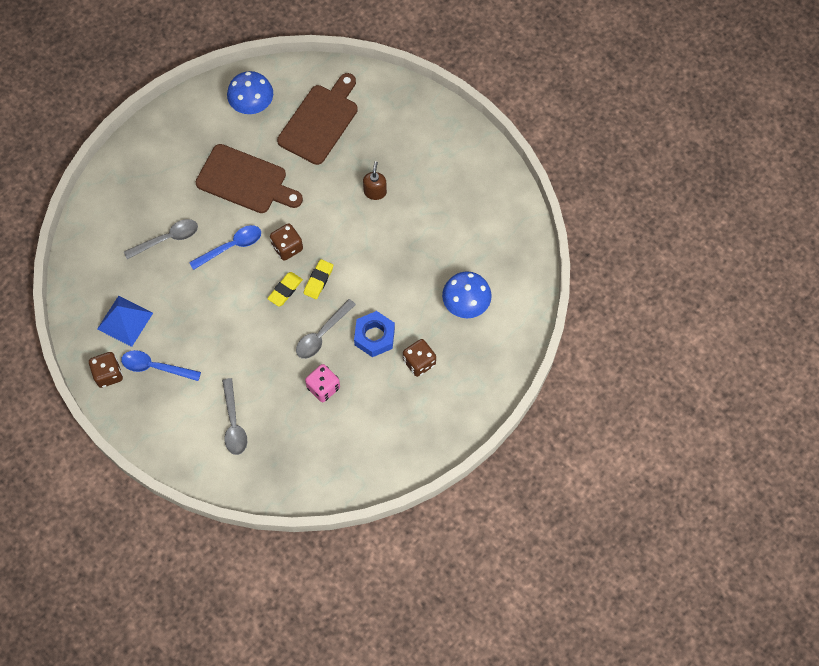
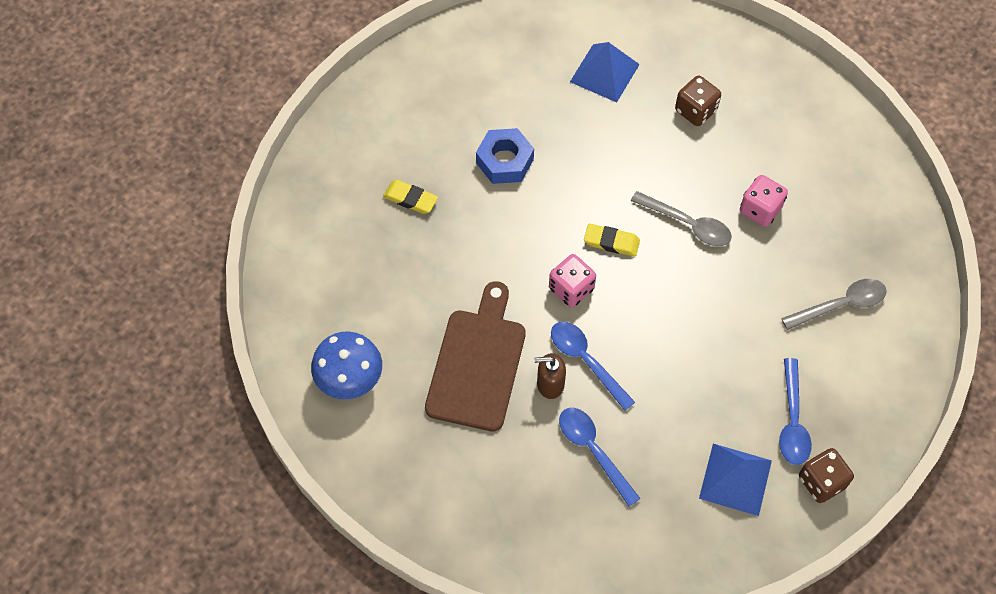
camera: 100 degrees left, 5 degrees down
grey spoon [124,219,198,259] -> blue spoon [559,408,640,506]
yellow eraser [267,272,303,306] -> yellow eraser moved to [383,180,438,214]
brown dice [270,223,303,261] -> pink dice [549,254,596,308]
brown cutting board [277,73,358,165] -> none
blue nut [354,311,395,357] -> blue nut moved to [476,128,534,184]
brown soap dispenser [363,161,387,200] -> brown soap dispenser moved to [534,353,566,399]
blue mushroom [442,271,492,318] -> blue pyramid [570,42,640,102]

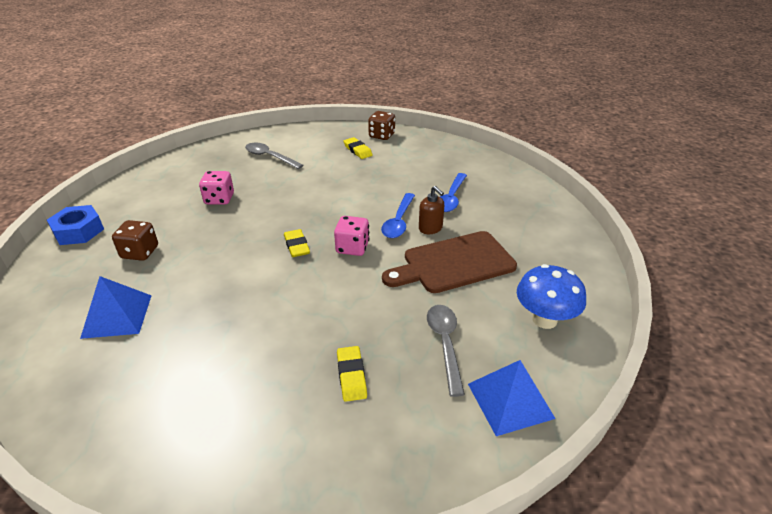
camera: 125 degrees left, 25 degrees down
blue nut [476,128,534,184] -> blue nut moved to [47,205,104,245]
grey spoon [631,191,732,246] -> grey spoon moved to [427,305,465,397]
blue pyramid [699,444,772,516] -> blue pyramid moved to [468,360,556,436]
blue spoon [779,358,812,465] -> yellow eraser [344,137,373,159]

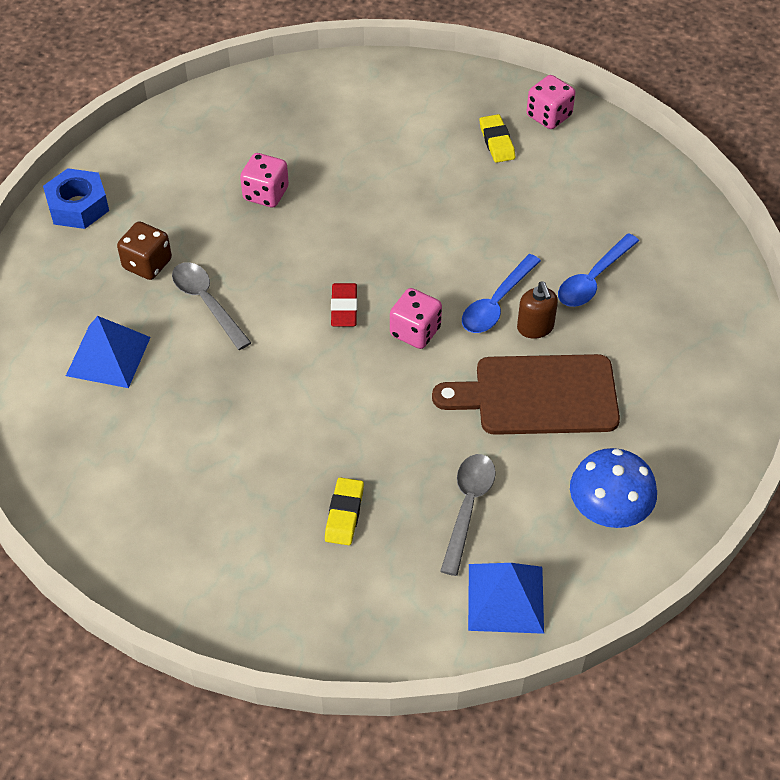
camera: 20 degrees right, 15 degrees up
grey spoon [245,143,304,169] -> grey spoon moved to [172,262,251,350]
yellow eraser [284,229,310,257] -> red eraser [331,283,357,327]
brown dice [368,111,395,140] -> pink dice [527,75,575,129]

